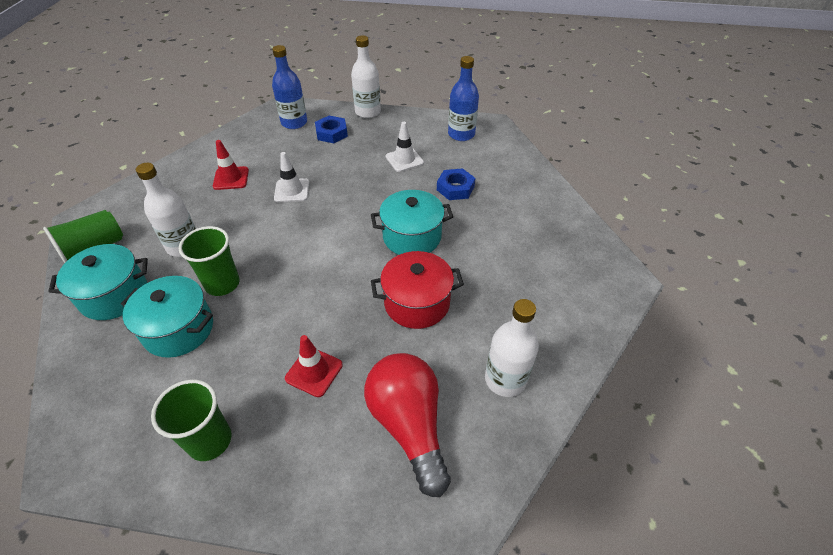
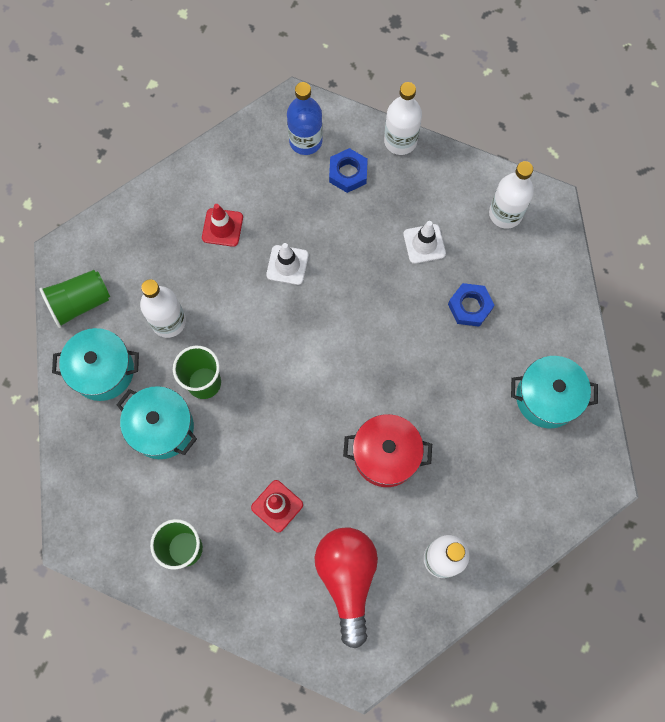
camera: 15 degrees right, 25 degrees up
turquoise pot [371,190,453,255] -> turquoise pot moved to [511,356,598,428]
blue bottle [448,56,479,141] -> white bottle [489,161,534,229]

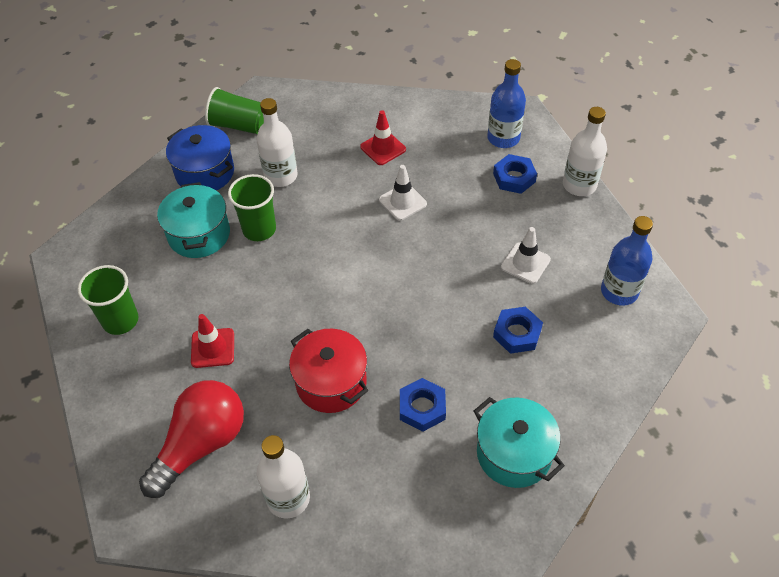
camera: 45 degrees right, 20 degrees down
turquoise pot [52,328,139,401] -> blue pot [166,125,234,190]
white bottle [489,161,534,229] -> blue bottle [601,216,653,306]
none -> blue nut [400,378,446,432]

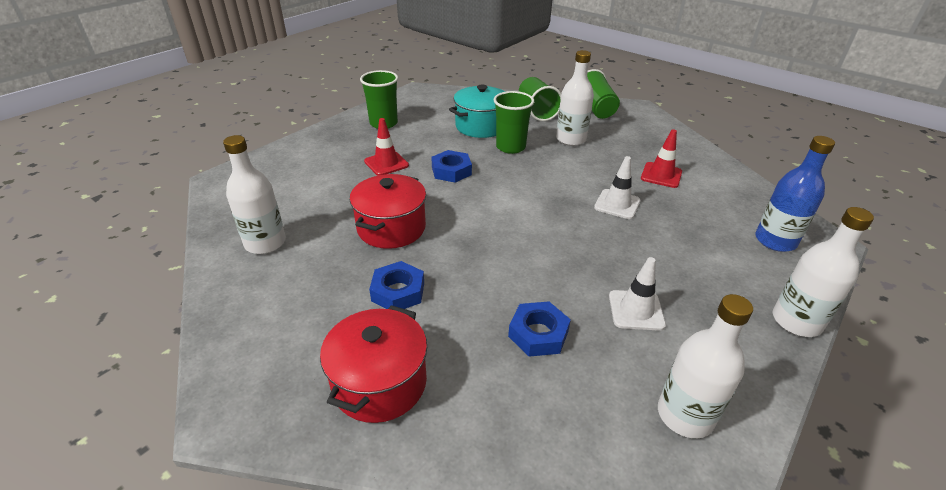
camera: 60 degrees right, 15 degrees down
red light bulb [139,380,244,498] -> none
blue pot [166,125,234,190] -> green cup [519,77,561,121]
turquoise pot [474,397,565,488] -> red pot [320,305,427,423]
blue nut [493,154,537,194] -> blue nut moved to [431,150,472,183]
blue bottle [601,216,653,306] -> white bottle [658,294,753,438]

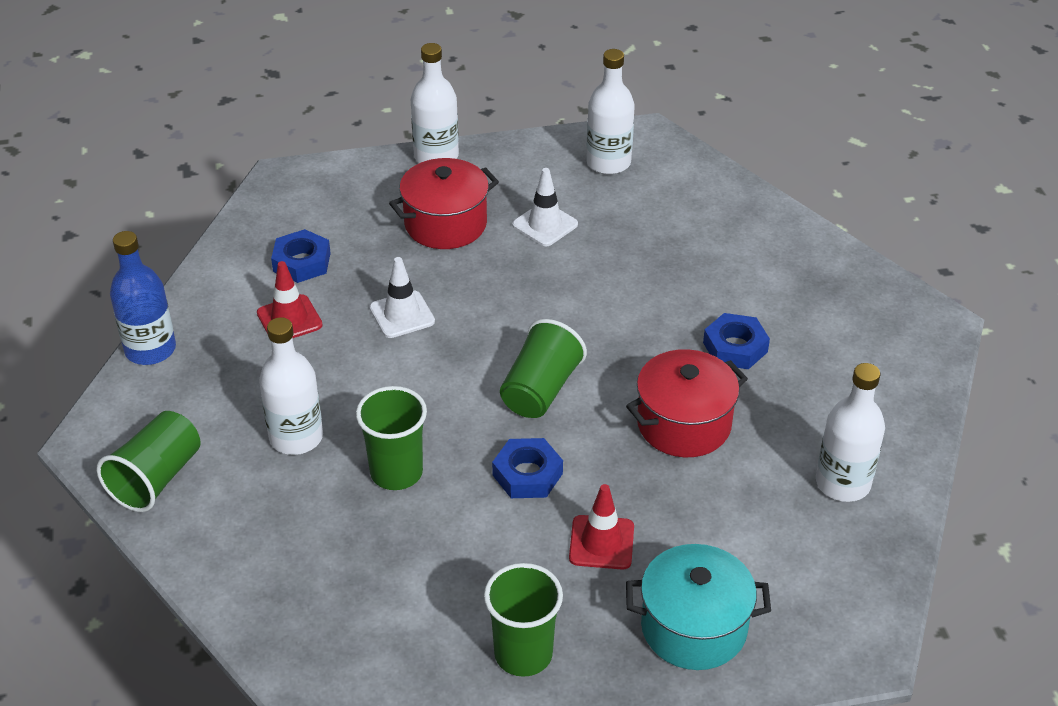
camera: 140 degrees left, 5 degrees up
red pot [320,305,427,423] -> red pot moved to [389,158,499,249]
turquoise pot [449,85,505,138] -> turquoise pot moved to [626,544,771,670]
blue nut [508,301,571,357] -> blue nut moved to [271,229,331,283]
green cup [519,77,561,121] -> green cup moved to [500,319,587,418]
blue bottle [755,136,835,252] -> blue bottle moved to [110,231,176,365]

